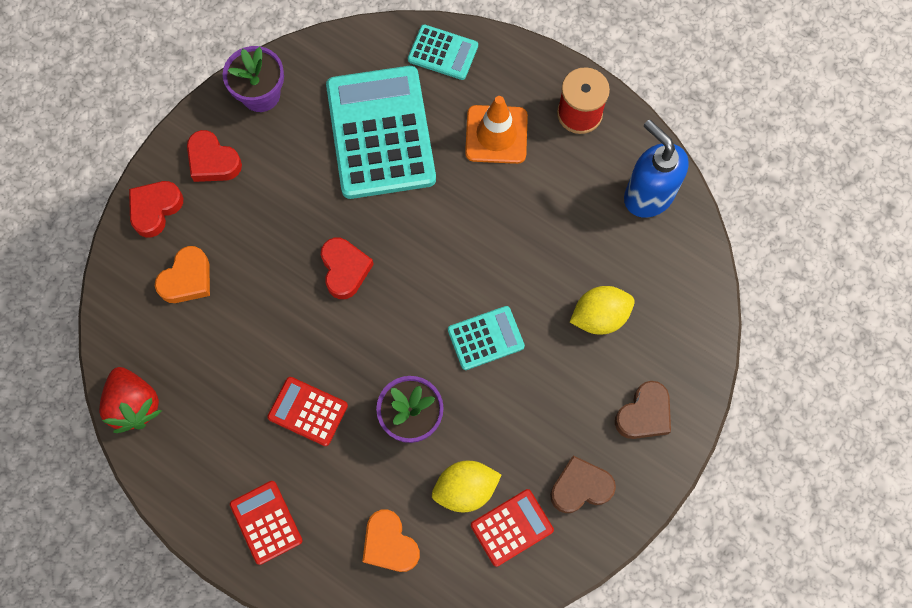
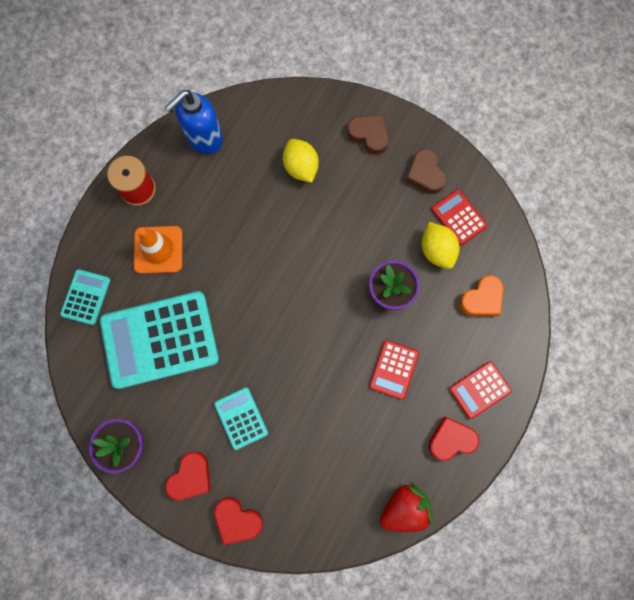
camera: 95 degrees left, 5 degrees up
orange heart [155,246,210,303] -> none
red heart [321,238,374,299] -> red heart moved to [428,417,479,461]
turquoise calculator [448,306,525,370] -> turquoise calculator moved to [214,387,268,450]

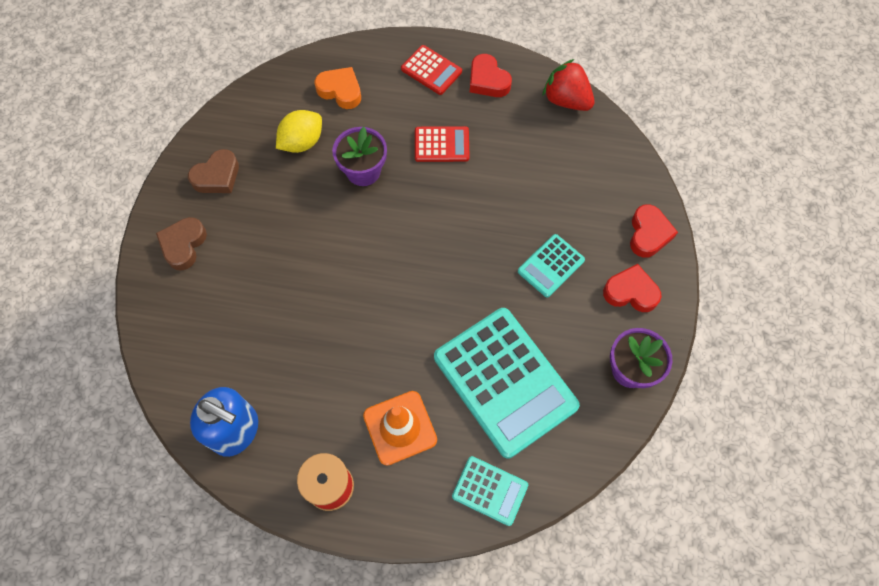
camera: 110 degrees left, 10 degrees down
turquoise calculator [60,269,111,325] -> turquoise calculator turned 150 degrees counterclockwise [452,456,528,526]
yellow lemon [283,139,319,183] -> none
red calculator [432,189,488,245] -> none

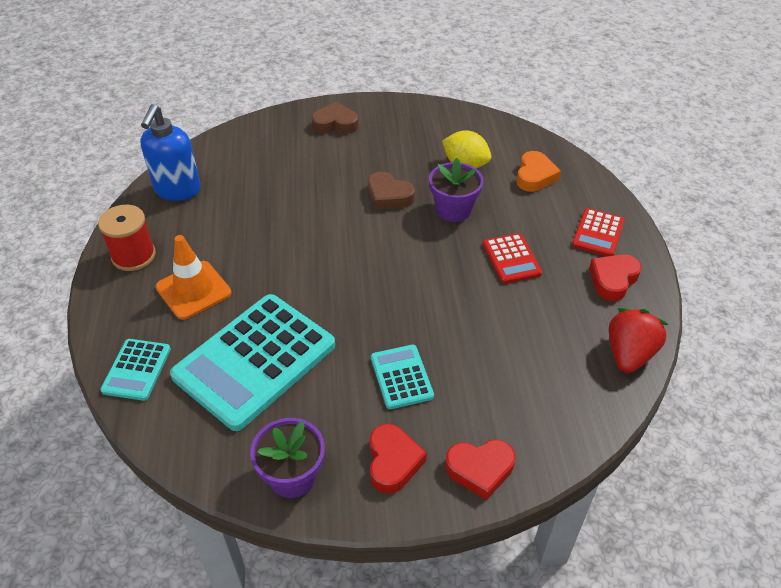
camera: 75 degrees right, 20 degrees down
brown heart [188,149,239,193] -> brown heart moved to [368,172,415,210]
turquoise calculator [518,234,585,297] -> turquoise calculator turned 45 degrees clockwise [371,345,434,409]

